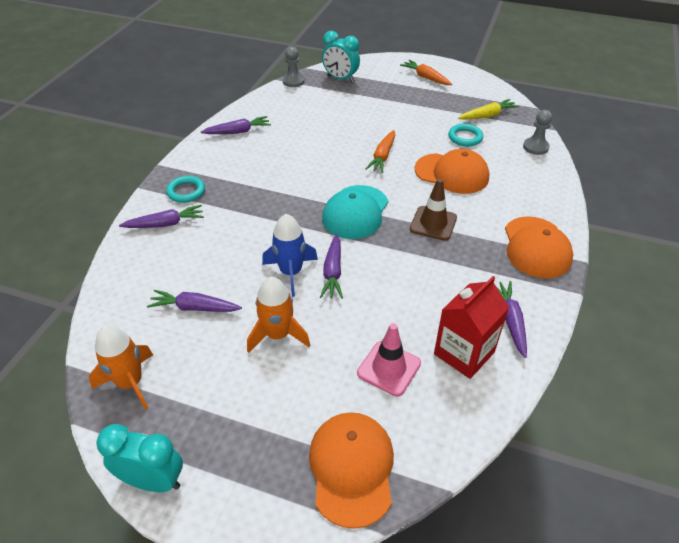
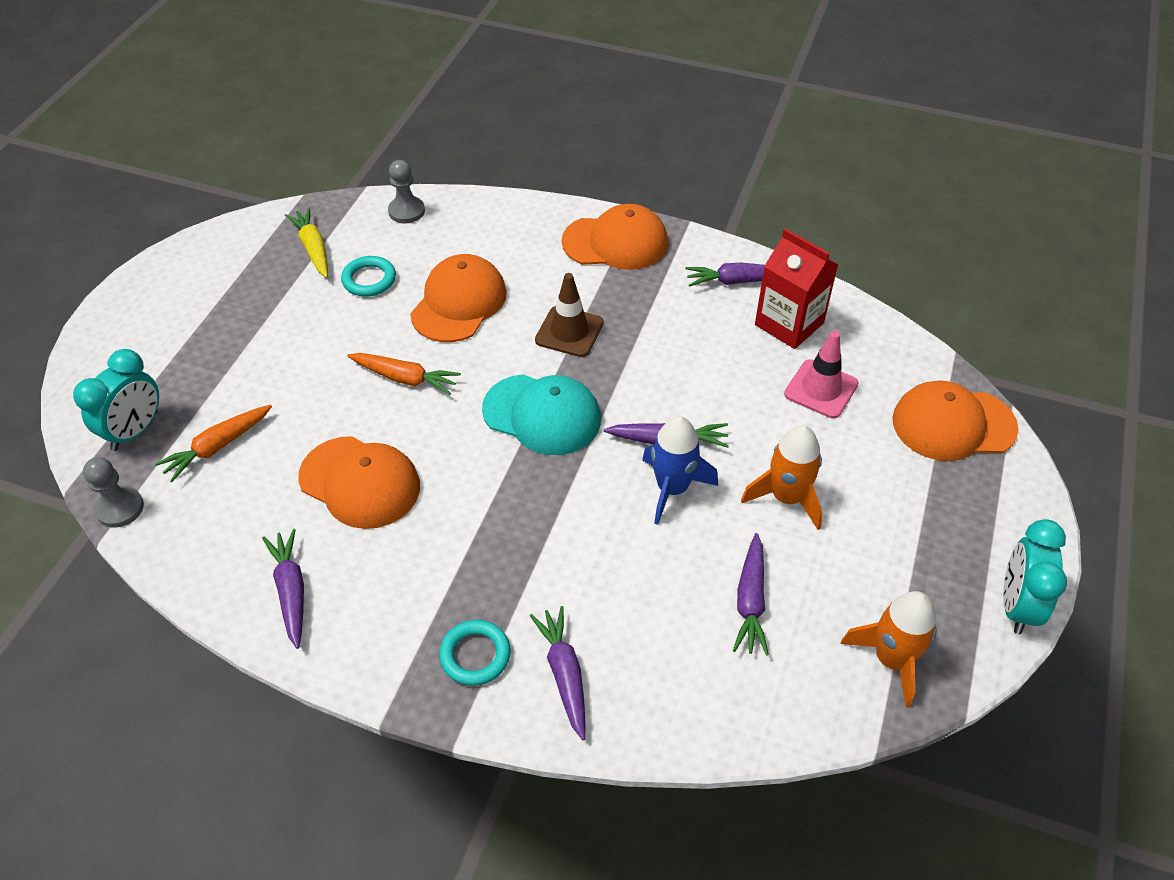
camera: 90 degrees left, 5 degrees up
orange carrot [400,60,452,85] -> orange carrot moved to [155,405,272,482]
none -> orange cap [298,436,420,529]

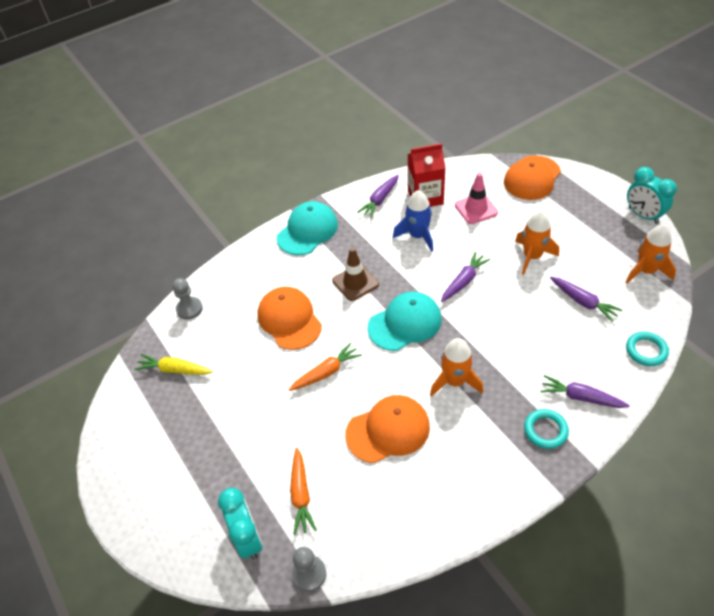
camera: 50 degrees left, 0 degrees up
purple carrot [262,529,304,649] -> none
turquoise ring [341,256,396,296] -> turquoise ring moved to [626,332,669,366]
orange cap [562,204,668,270] -> turquoise cap [277,201,338,255]
blue rocket [642,416,718,525] -> blue rocket moved to [393,190,433,252]
none -> orange rocket [430,338,483,397]

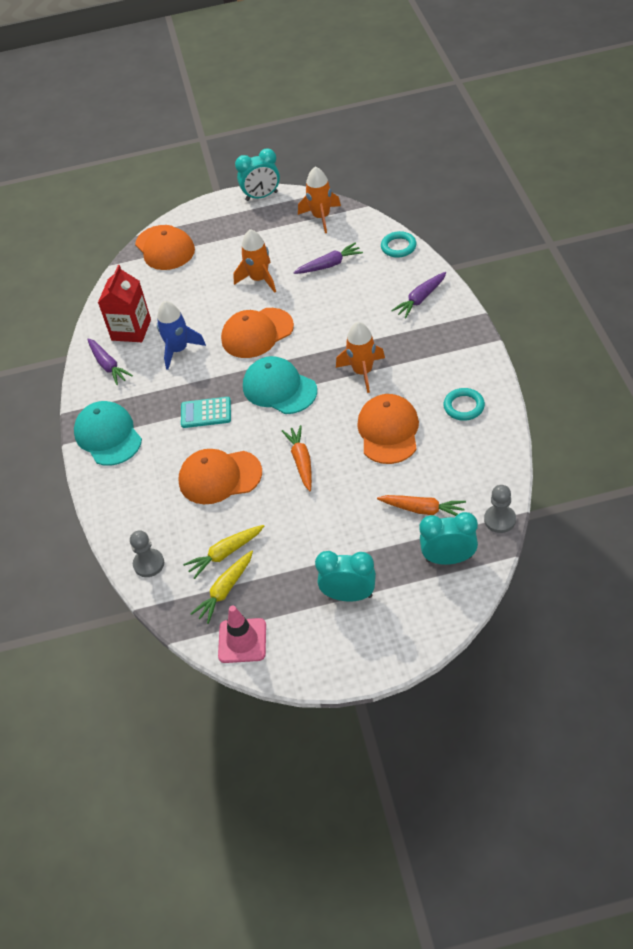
camera: 65 degrees left, 0 degrees up
brown traffic cone [332,247,379,301] -> turquoise calculator [181,397,231,428]
turquoise cap [367,292,442,351] -> turquoise cap turned 45 degrees counterclockwise [243,356,317,414]
purple carrot [441,252,491,302] -> orange cap [221,308,294,358]
pink traffic cone [455,173,498,224] -> pink traffic cone moved to [218,605,266,663]
turquoise ring [524,409,569,449] -> turquoise ring moved to [443,388,485,421]
none -> yellow carrot [183,525,264,579]
none -> turquoise clock [315,551,376,602]

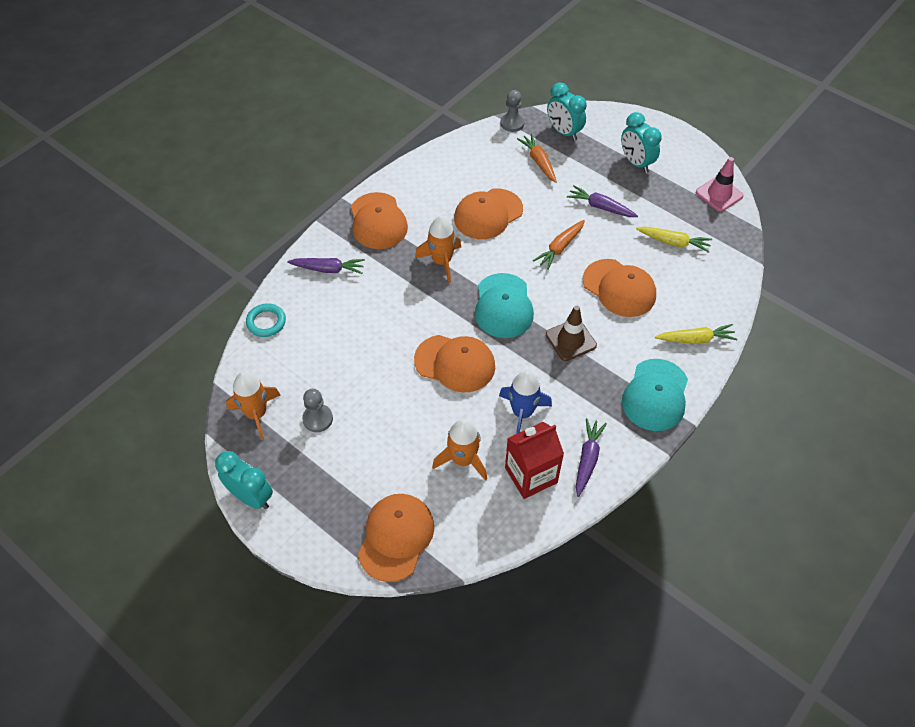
camera: 135 degrees left, 5 degrees up
grey pawn [130,531,164,577] -> grey pawn moved to [302,389,333,432]
turquoise calculator [181,397,231,428] -> brown traffic cone [546,305,597,361]
yellow carrot [190,550,253,624] -> yellow carrot moved to [655,324,738,344]
orange rocket [233,229,276,293] -> orange rocket moved to [432,419,487,481]
purple carrot [294,243,363,274] -> purple carrot moved to [567,185,638,217]
turquoise ring [443,388,485,421] -> none
none -> orange cap [351,192,408,249]

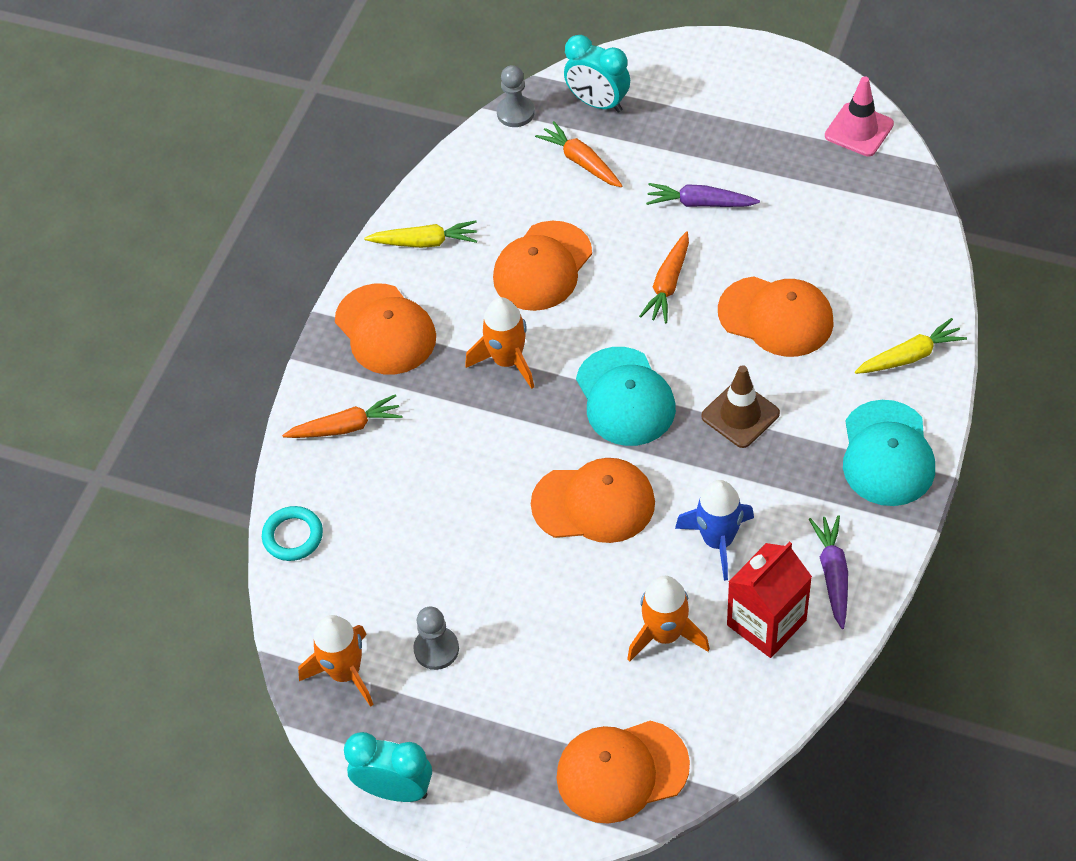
camera: 15 degrees left, 0 degrees up
purple carrot [287,258,365,274] -> orange carrot [282,394,402,438]
orange cap [358,494,434,582] -> orange cap turned 105 degrees counterclockwise [556,721,690,824]
turquoise clock [621,112,662,173] -> none
yellow carrot [636,227,712,253] -> yellow carrot moved to [364,220,477,248]

